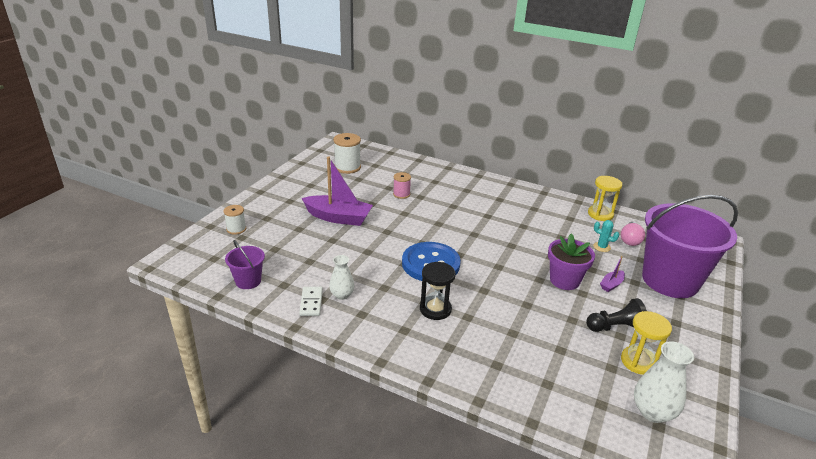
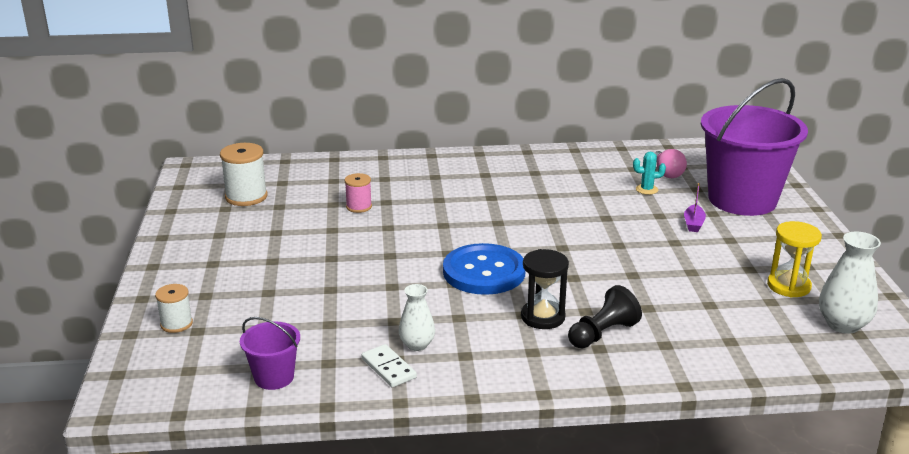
camera: 30 degrees left, 5 degrees down
purple boat [301,156,373,226] -> none
purple flower pot [548,233,595,290] -> none
black pawn [586,298,647,332] -> black pawn moved to [568,285,642,348]
yellow hourglass [588,176,622,221] -> none

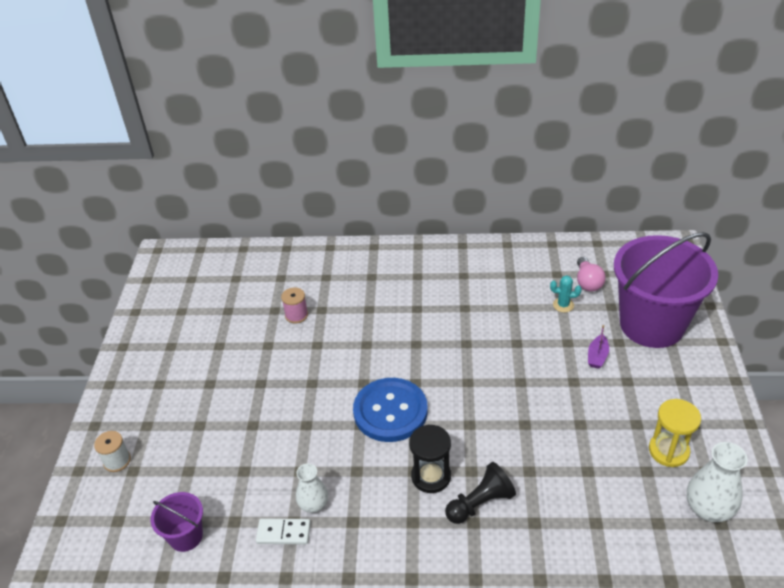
camera: 10 degrees right, 15 degrees up
white spool [220,143,268,206] -> none
white domino [362,344,417,387] -> white domino turned 60 degrees counterclockwise [256,518,311,545]

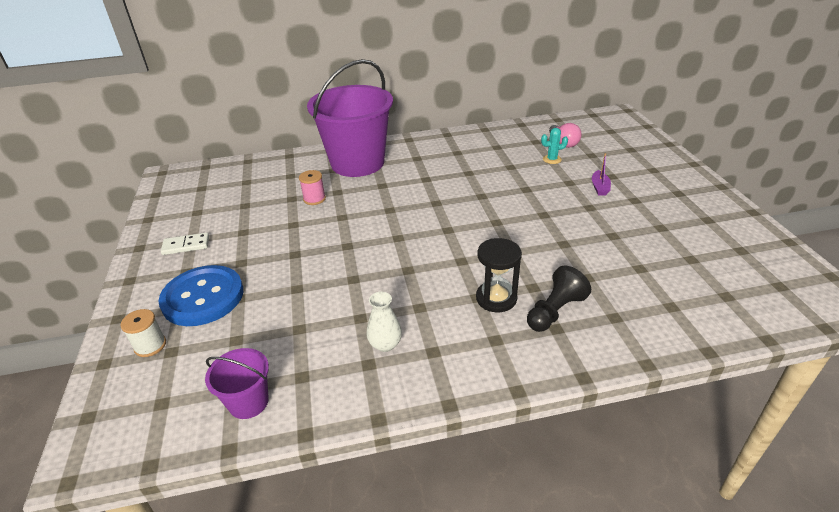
camera: 15 degrees left, 5 degrees down
white domino [256,518,311,545] -> white domino moved to [161,232,209,255]
blue button [353,378,428,442] -> blue button moved to [158,265,243,326]
purple bucket [614,232,718,348] -> purple bucket moved to [307,59,393,177]
yellow hourglass [649,399,701,467] -> none
white vase [687,442,748,522] -> none

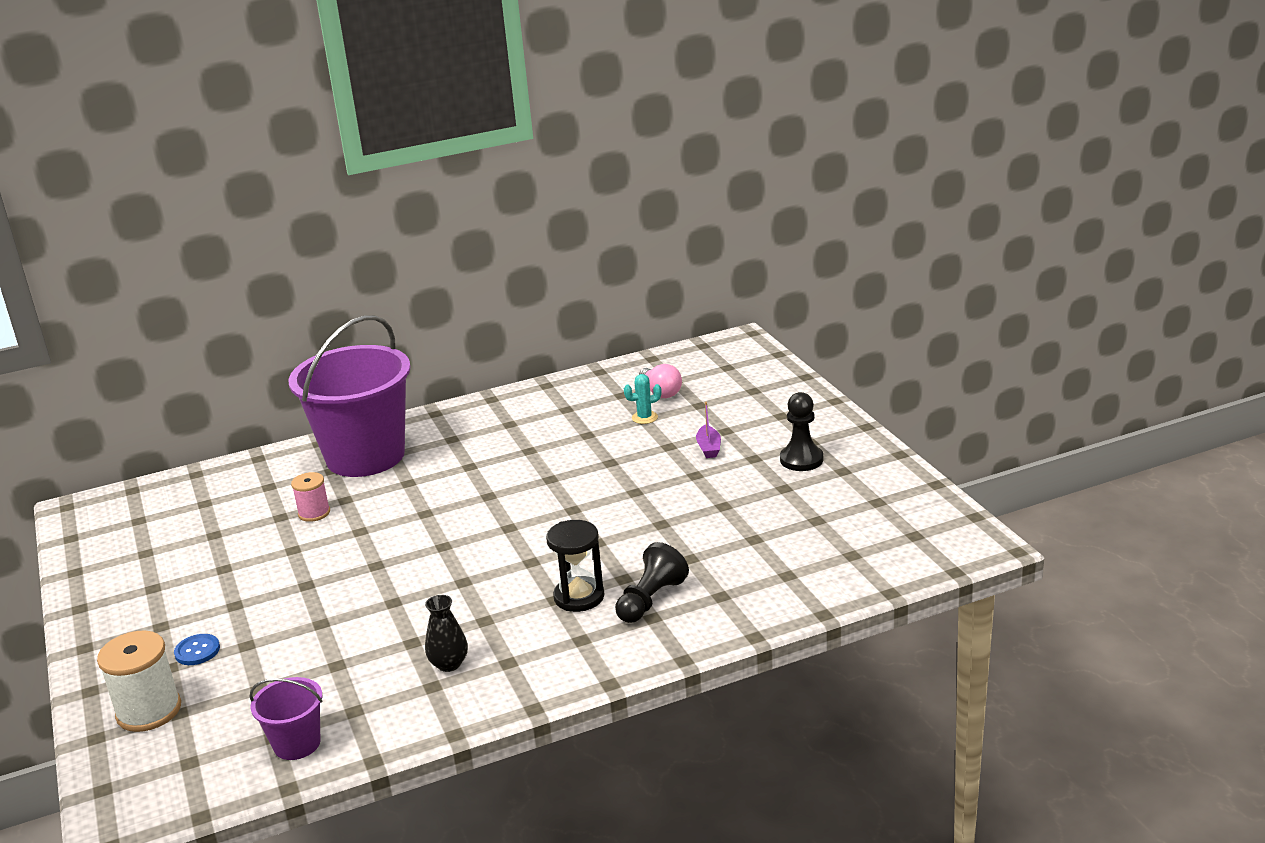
camera: 10 degrees left, 10 degrees down
white spool [121,309,166,357] -> white spool [97,631,181,732], size x1.64
blue button [158,265,243,326] -> blue button [174,634,220,665], size x0.42
white domino [161,232,209,255] -> none
white vase [367,292,402,352] -> black vase [425,595,468,672]
none -> black pawn [780,392,823,471]

